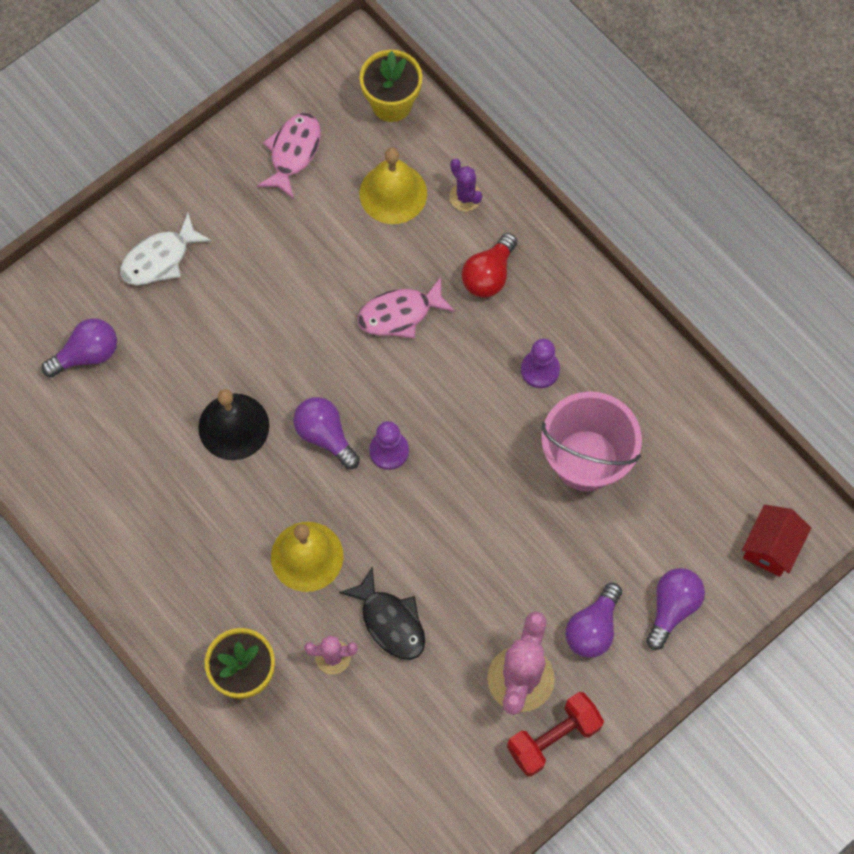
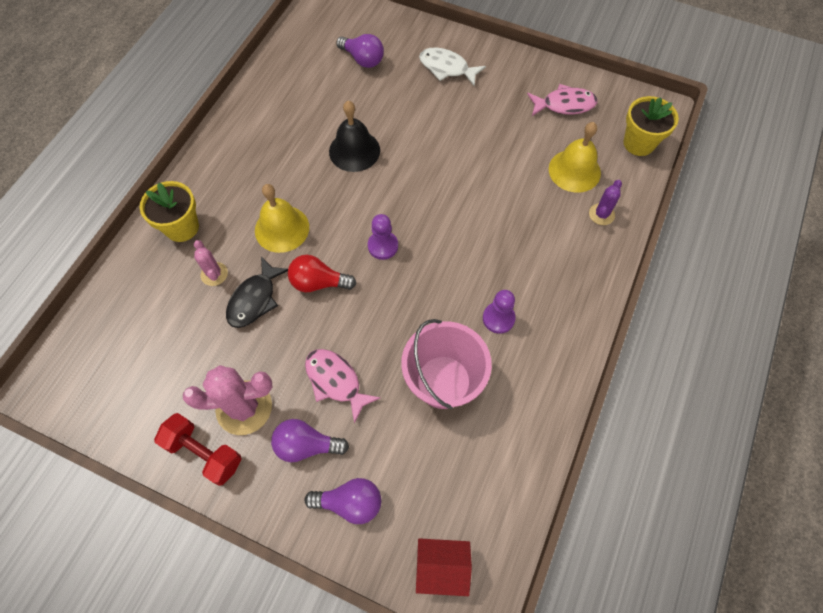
camera: 65 degrees right, 5 degrees down
purple light bulb [293,397,360,469] -> none
pink fish [357,277,455,339] -> pink fish moved to [305,349,381,424]
red light bulb [462,233,517,298] -> red light bulb moved to [288,255,356,292]

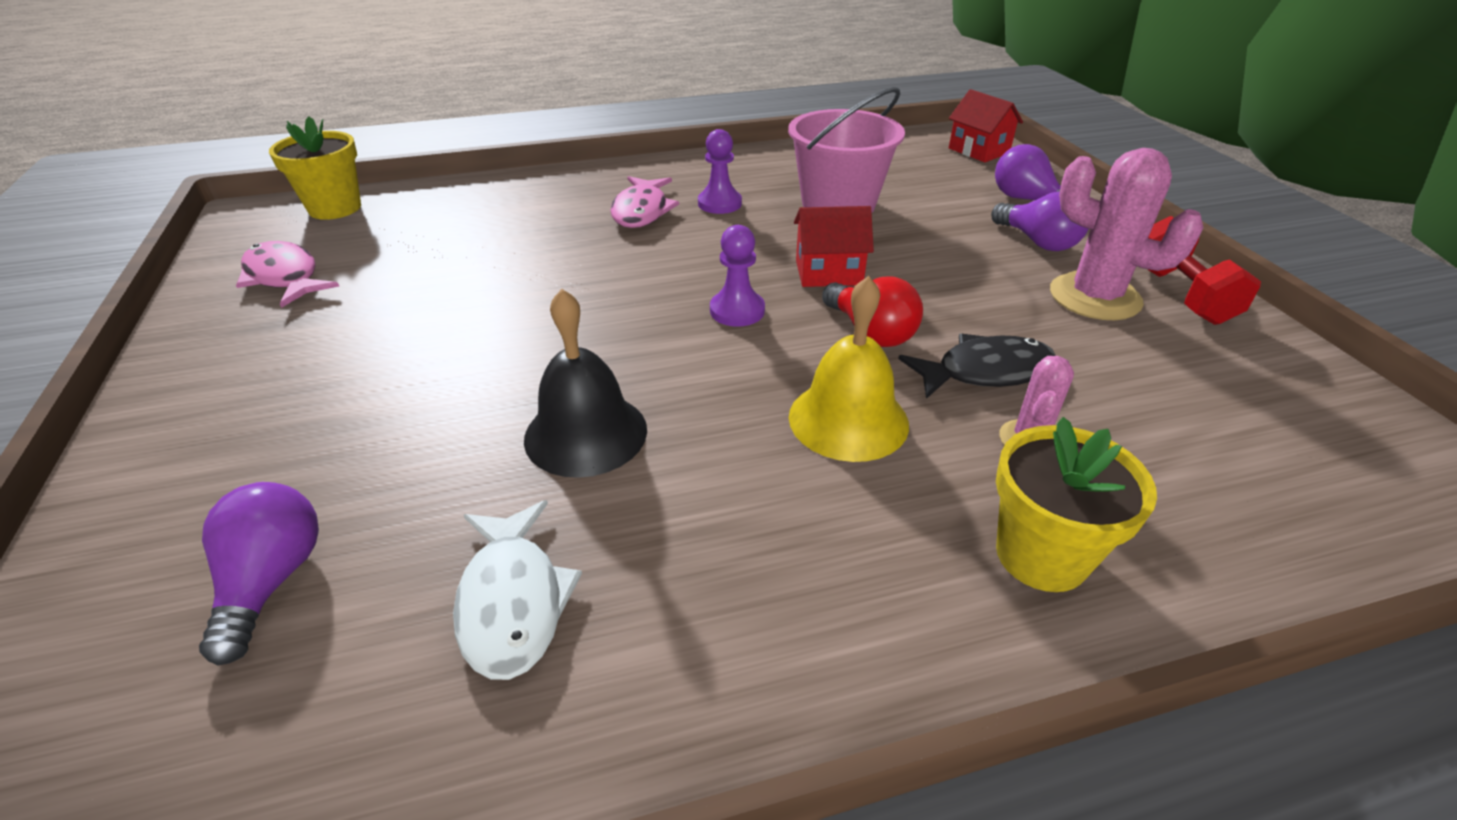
camera: 130 degrees left, 25 degrees down
pink fish [305,349,381,424] -> pink fish moved to [610,176,679,228]
white fish [419,47,486,87] -> white fish moved to [453,500,582,680]
yellow bell [549,122,601,193] -> none
purple cactus [589,180,622,225] -> none
none -> red house [794,206,874,287]

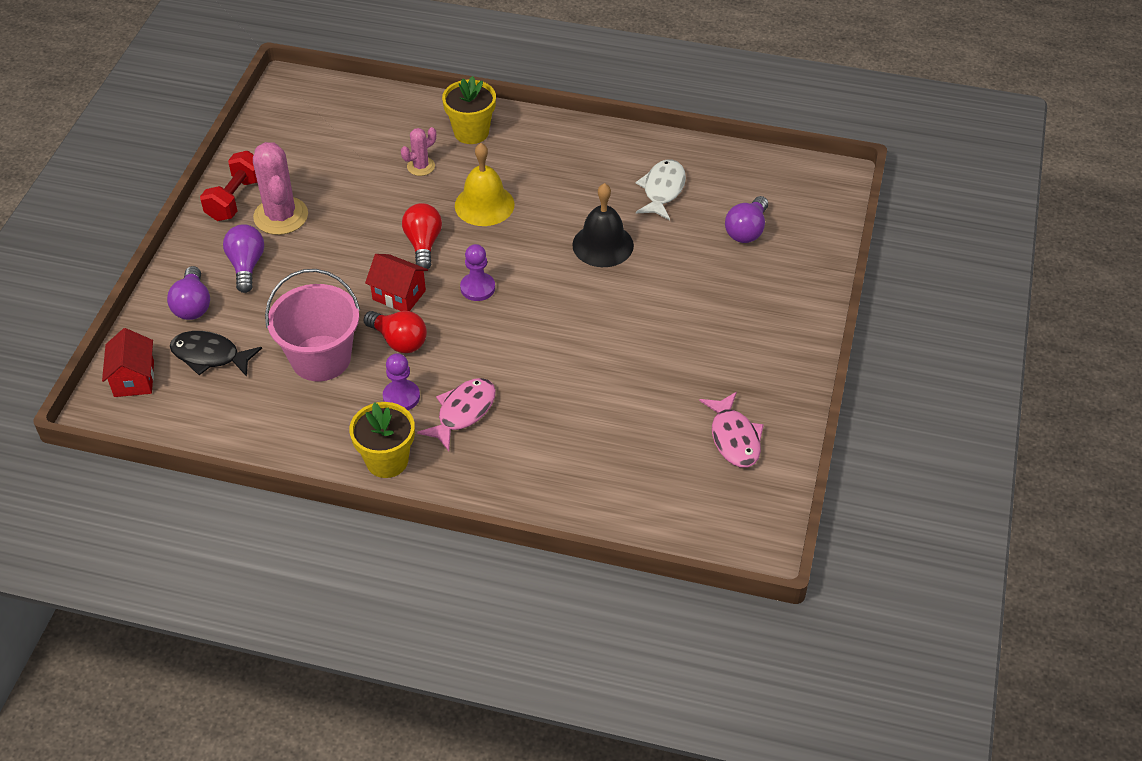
camera: 150 degrees left, 10 degrees up
yellow flower pot [269,117,361,220] -> yellow flower pot moved to [349,402,415,478]
black fish [898,334,1056,399] -> black fish moved to [170,331,262,377]
none -> red light bulb [363,311,427,353]

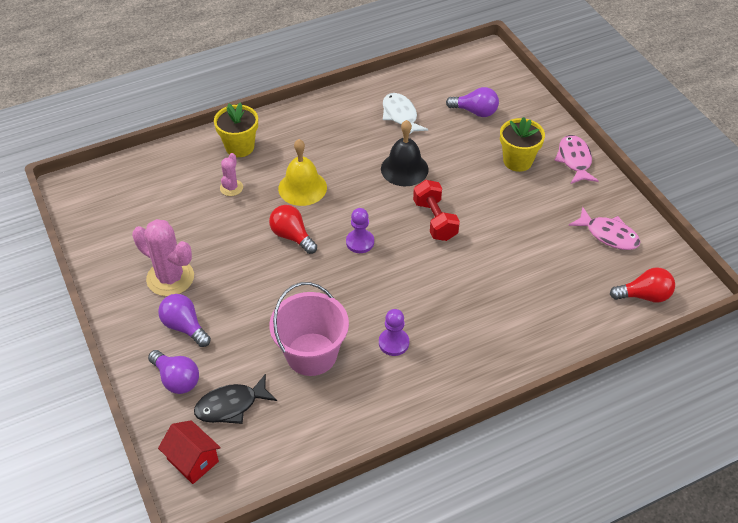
camera: 40 degrees left, 0 degrees up
red dumbbell [200,151,257,221] -> red dumbbell moved to [413,180,460,241]
yellow flower pot [349,402,415,478] -> yellow flower pot moved to [500,117,545,172]
red light bulb [363,311,427,353] -> red light bulb moved to [610,267,675,303]
red house [365,254,428,311] -> none
pink fish [417,378,496,451] -> pink fish moved to [554,135,599,184]
purple light bulb [725,196,768,243] -> purple light bulb turned 60 degrees counterclockwise [446,87,499,117]

